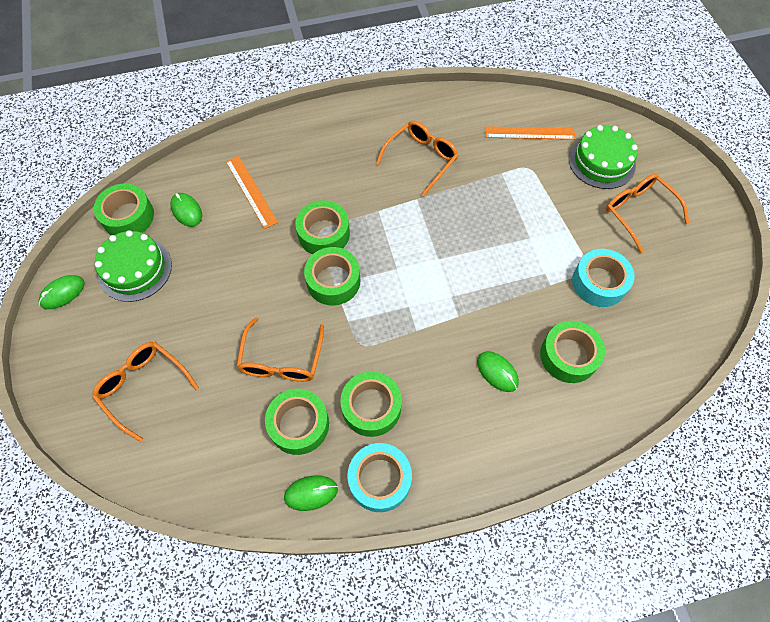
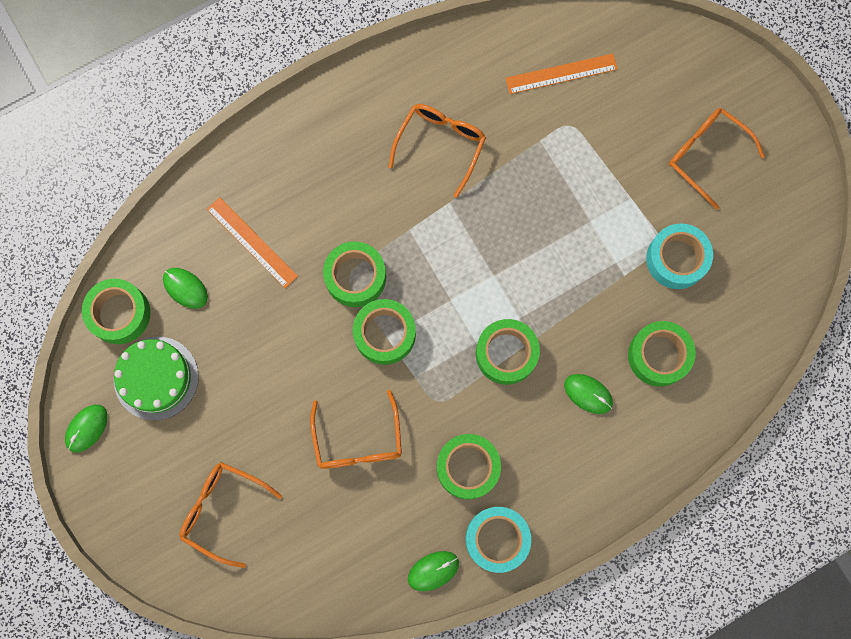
camera: 15 degrees left, 15 degrees up
green tape [265,389,329,455] -> green tape moved to [476,319,540,385]
green cake [569,125,638,189] -> none

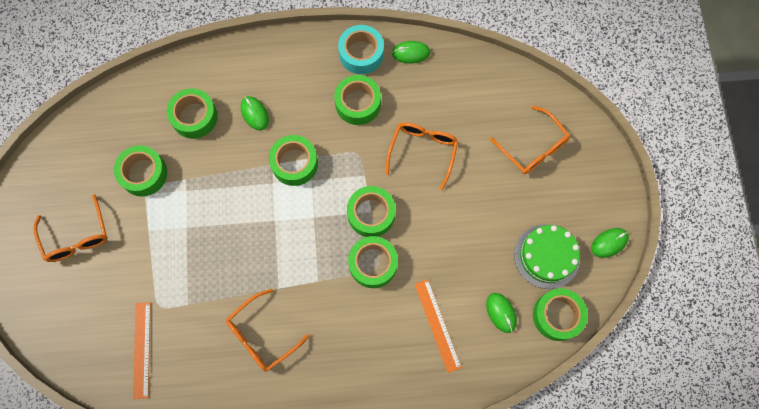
camera: 155 degrees left, 5 degrees down
orange ruler [505,54,618,94] -> orange ruler turned 75 degrees clockwise [133,302,151,399]
turquoise tape [646,223,713,289] -> green tape [114,145,167,196]

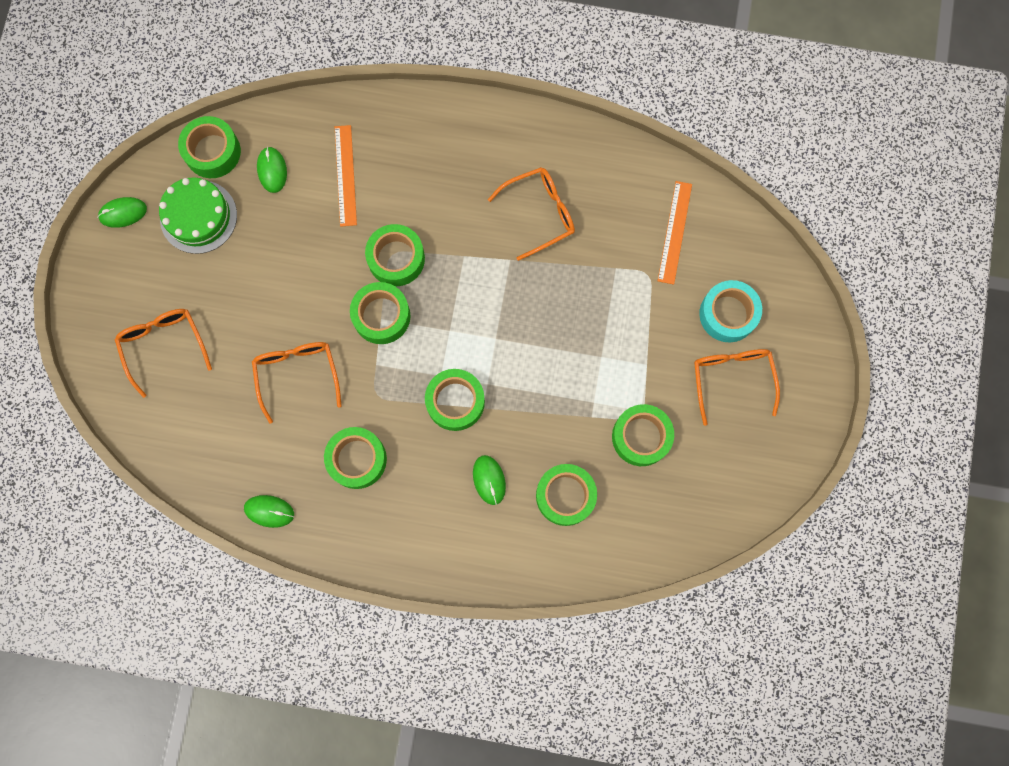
camera: 165 degrees left, 5 degrees up
turquoise tape [338,25,384,74] -> turquoise tape moved to [699,280,762,342]
orange glasses [385,122,458,190] -> orange glasses turned 135 degrees clockwise [252,342,342,423]

